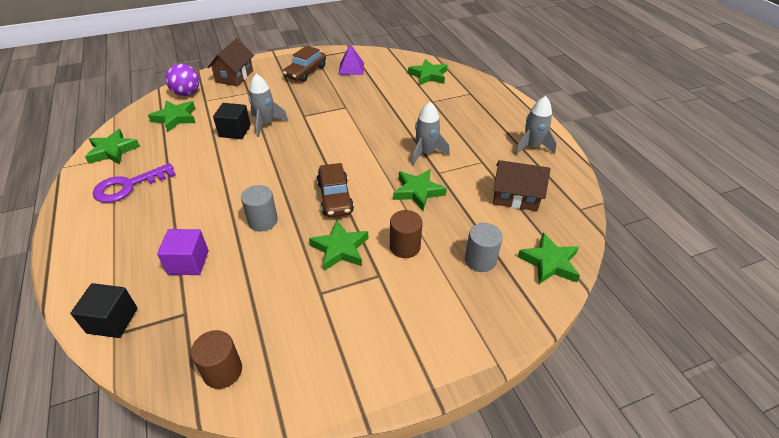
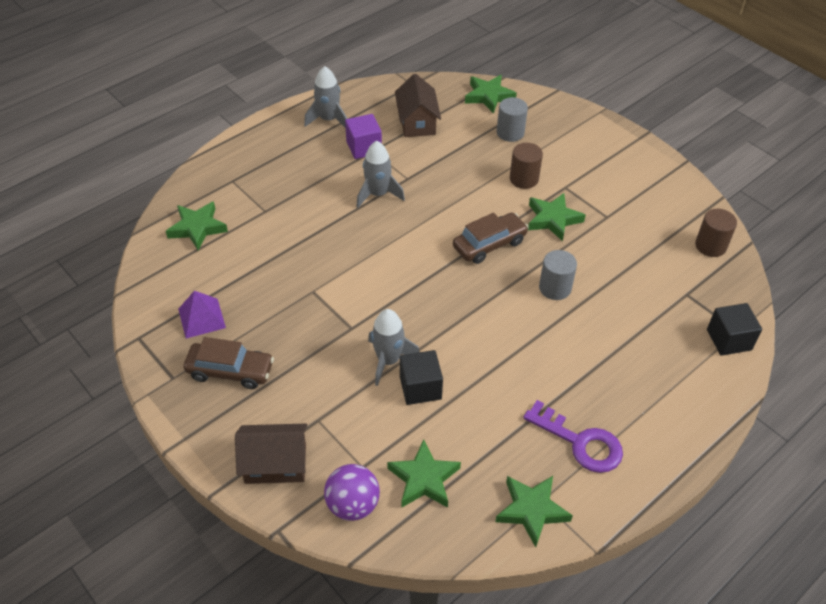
camera: 110 degrees left, 5 degrees up
purple cube [157,229,209,275] -> purple cube moved to [345,114,382,159]
green star [393,169,447,210] -> none

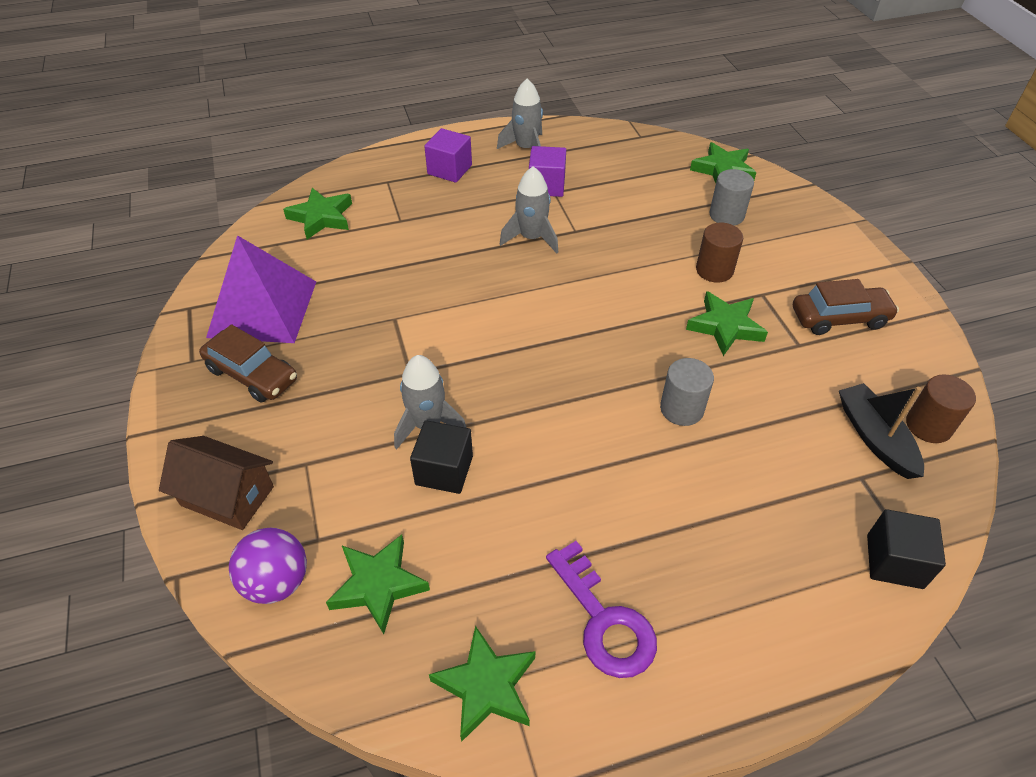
camera: 25 degrees right, 0 degrees up
purple pyramid [178,291,226,338] -> purple pyramid [206,235,316,343], size x1.86
brown house [395,74,441,137] -> none
brown car [453,213,529,264] -> brown car moved to [793,279,899,335]
none -> purple cube [424,128,472,183]
none -> black boat [839,383,924,479]

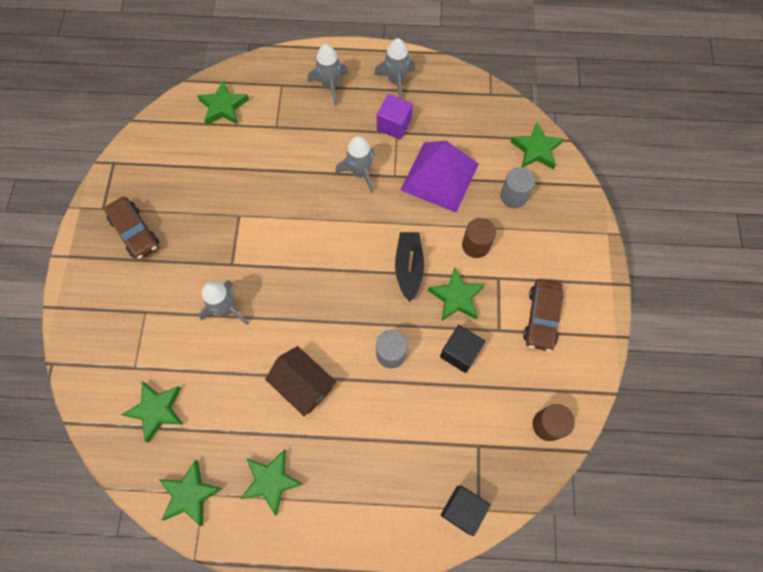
camera: 20 degrees right, 20 degrees up
brown house [159,436,274,530] -> brown house moved to [265,346,337,417]
purple pyramid [206,235,316,343] -> purple pyramid moved to [400,141,479,213]
purple ball [229,528,307,604] -> none
black cube [410,420,473,494] -> black cube moved to [440,325,486,373]
purple cube [424,128,472,183] -> grey rocket [308,44,349,106]
purple key [546,541,657,678] -> green star [240,449,303,515]
brown car [793,279,899,335] -> brown car turned 90 degrees clockwise [523,279,564,352]
black boat [839,383,924,479] -> black boat moved to [395,232,424,302]

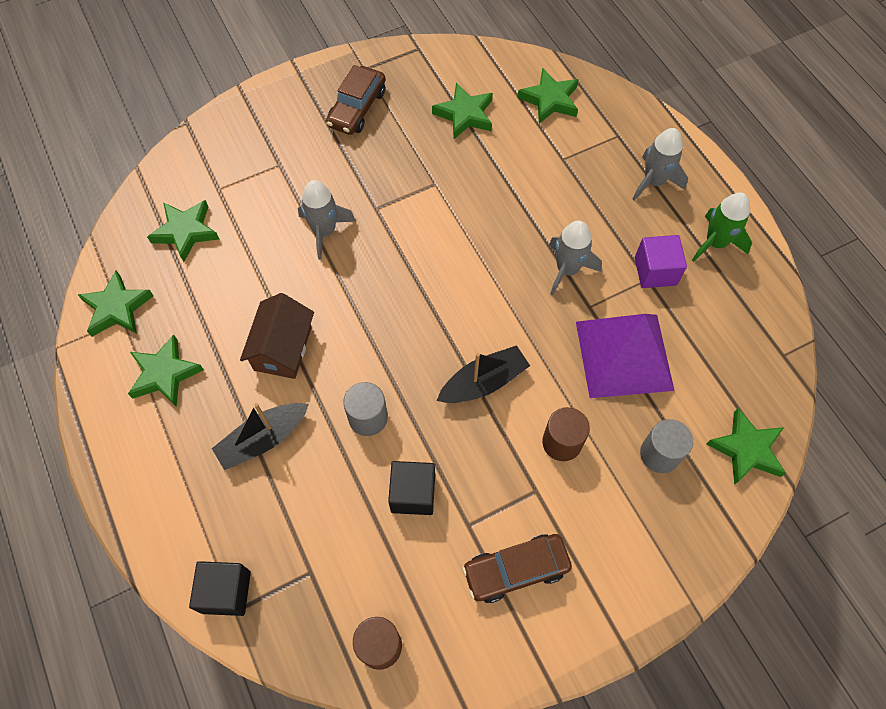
camera: 60 degrees right, 5 degrees down
grey rocket [374,38,415,99] -> green rocket [692,192,752,262]
green star [428,267,485,322] -> green star moved to [432,83,493,139]
none -> black boat [212,403,309,470]

